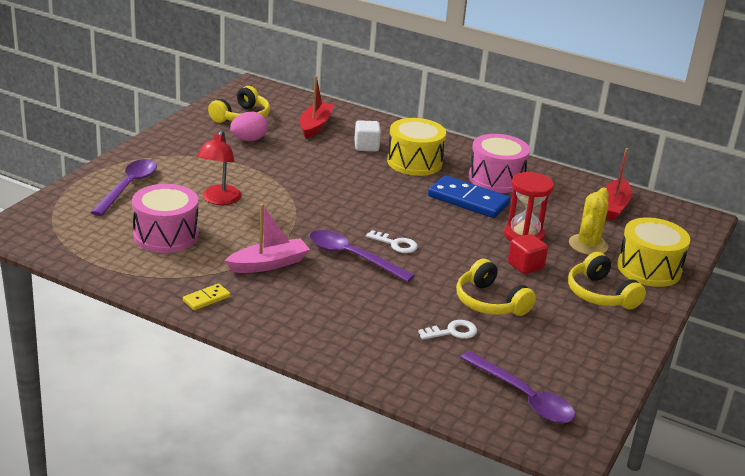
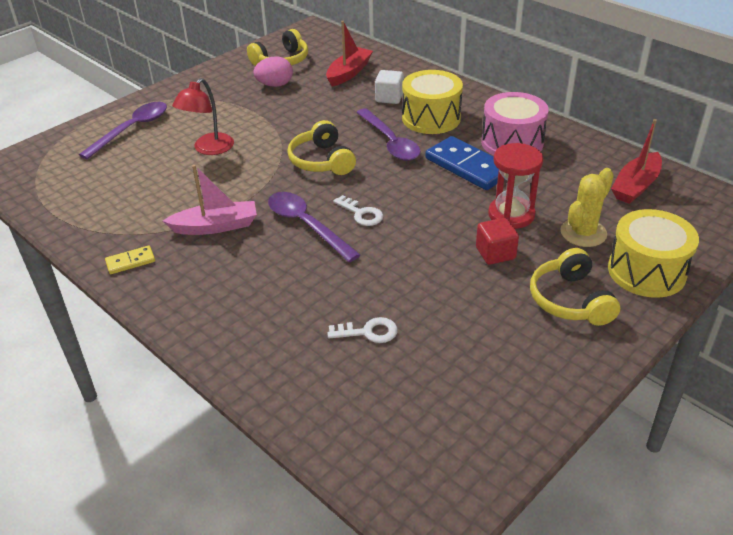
camera: 20 degrees right, 10 degrees up
pink drum [132,184,199,253] -> none
yellow headphones [456,259,536,316] -> yellow headphones moved to [287,120,356,175]
purple spoon [460,351,575,423] -> purple spoon moved to [356,108,421,161]

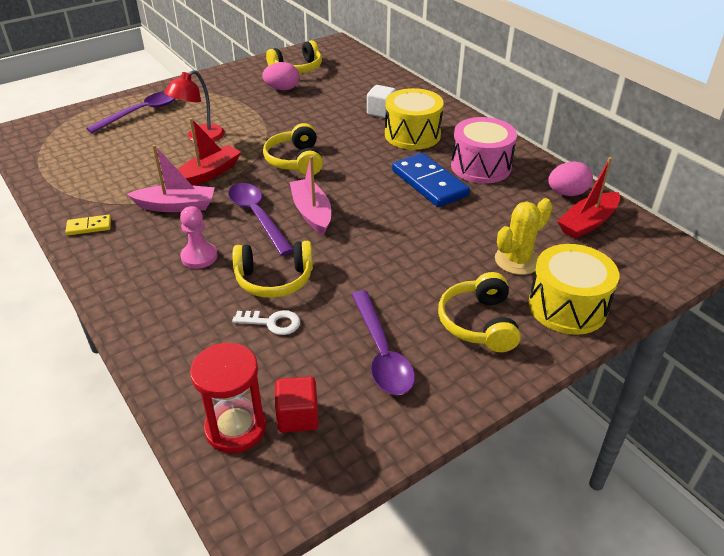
camera: 10 degrees right, 0 degrees up
red boat [326,21,373,86] -> red boat moved to [177,118,241,186]
white key [333,195,383,226] -> pink boat [290,156,331,235]
purple spoon [356,108,421,161] -> purple spoon moved to [351,290,415,395]
red cube [476,218,519,265] -> red cube moved to [275,377,319,433]
red hourglass [488,143,543,229] -> red hourglass moved to [190,343,266,453]
none -> pink pawn [180,206,217,269]
none -> yellow headphones [232,241,313,298]
none -> pink egg [548,161,593,196]

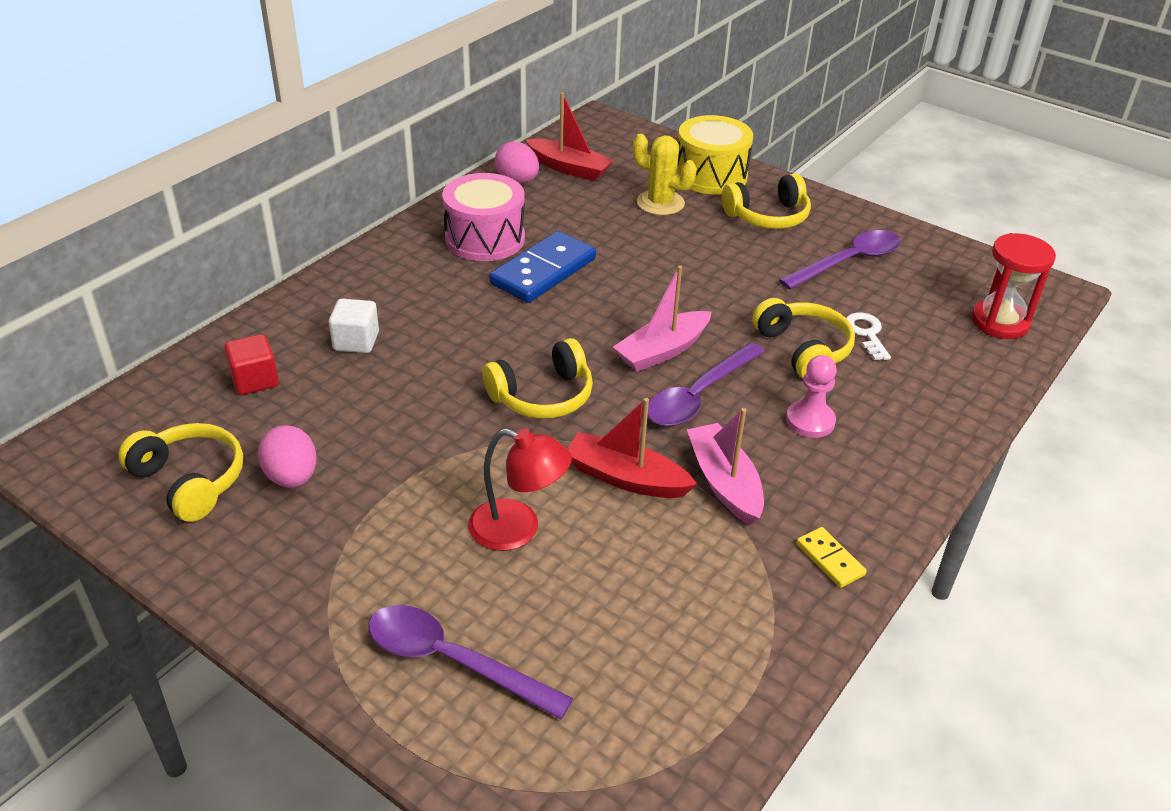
camera: 110 degrees left, 0 degrees up
red cube [275,377,319,433] -> red cube moved to [224,334,279,395]
yellow drum [385,88,444,150] -> none

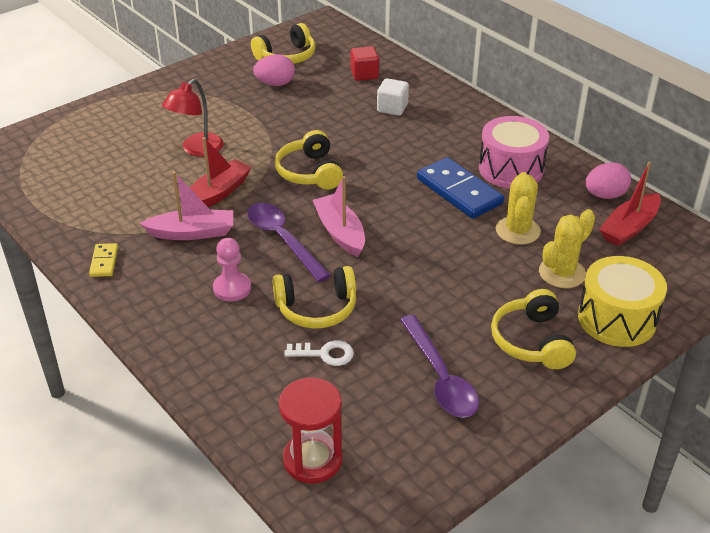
camera: 105 degrees right, 0 degrees up
purple spoon [369,605,573,720] -> none
yellow domino [796,527,867,588] -> yellow domino turned 75 degrees counterclockwise [89,243,118,277]
none -> yellow cactus [496,172,541,245]

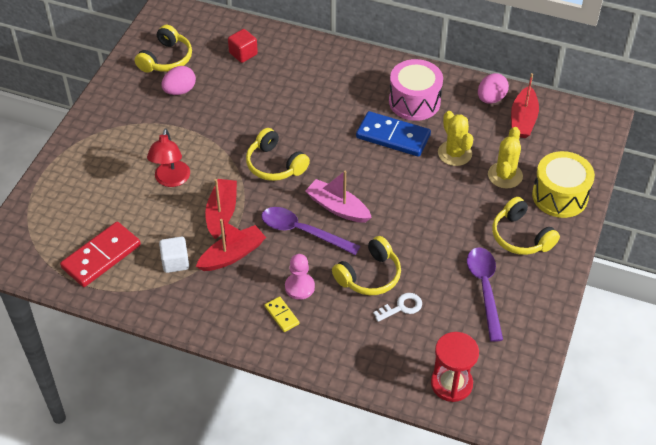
camera: 30 degrees left, 10 degrees up
yellow domino [89,243,118,277] -> yellow domino moved to [265,297,299,332]
pink boat [140,171,233,240] -> red boat [196,219,266,271]
white cube [377,78,409,116] -> white cube moved to [159,237,189,273]
purple spoon [400,315,479,418] -> purple spoon turned 135 degrees counterclockwise [467,247,503,342]
none -> red domino [60,222,141,287]

